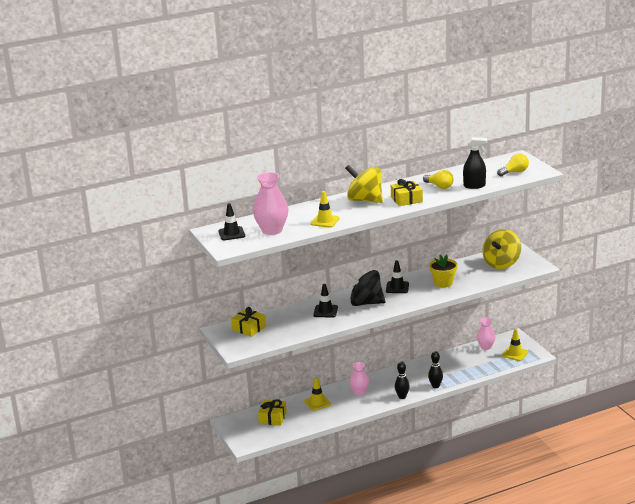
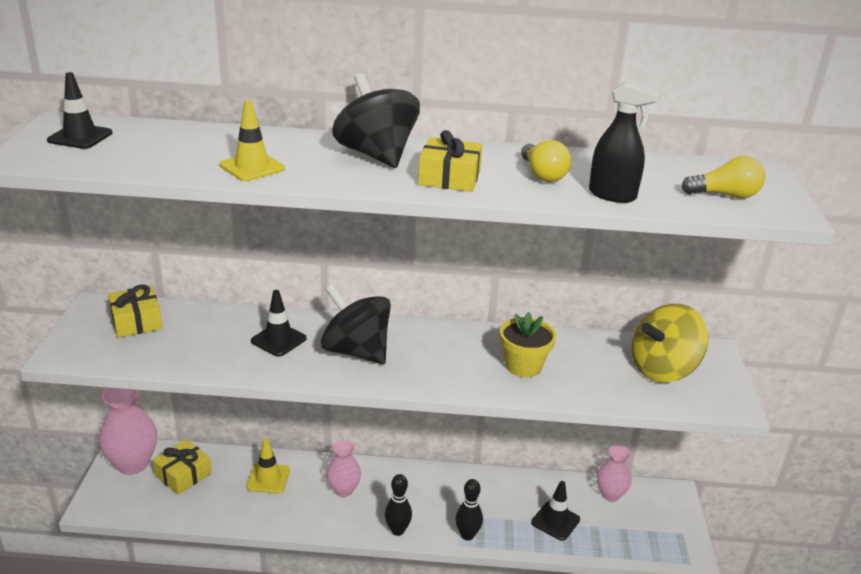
camera: 25 degrees right, 5 degrees up
pink vase [253,172,289,235] -> pink vase moved to [99,388,157,475]
yellow spinning top [345,165,383,203] -> black spinning top [332,73,420,168]
black traffic cone [386,260,409,293] -> black traffic cone moved to [531,481,580,541]
yellow traffic cone [502,329,528,361] -> none

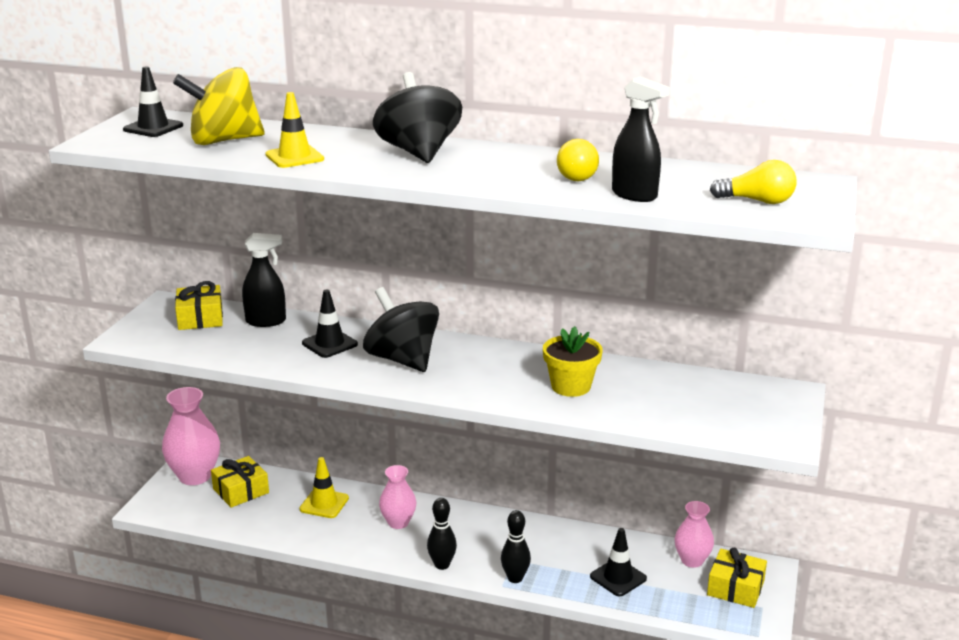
camera: 15 degrees right, 5 degrees down
yellow gift [418,130,482,192] -> yellow gift moved to [707,548,767,608]
yellow spinning top [632,304,708,382] -> yellow spinning top moved to [173,67,265,145]
none -> black spray bottle [242,233,286,327]

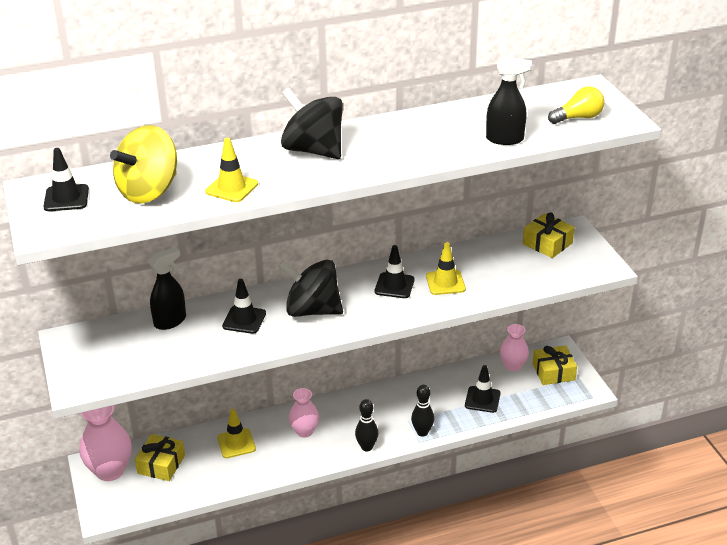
camera: 35 degrees left, 10 degrees up
yellow gift [175,281,223,330] -> yellow gift moved to [523,213,575,258]
yellow flower pot [543,326,603,397] -> yellow traffic cone [426,242,466,295]
yellow light bulb [557,139,599,181] -> none
none -> black traffic cone [375,245,414,298]

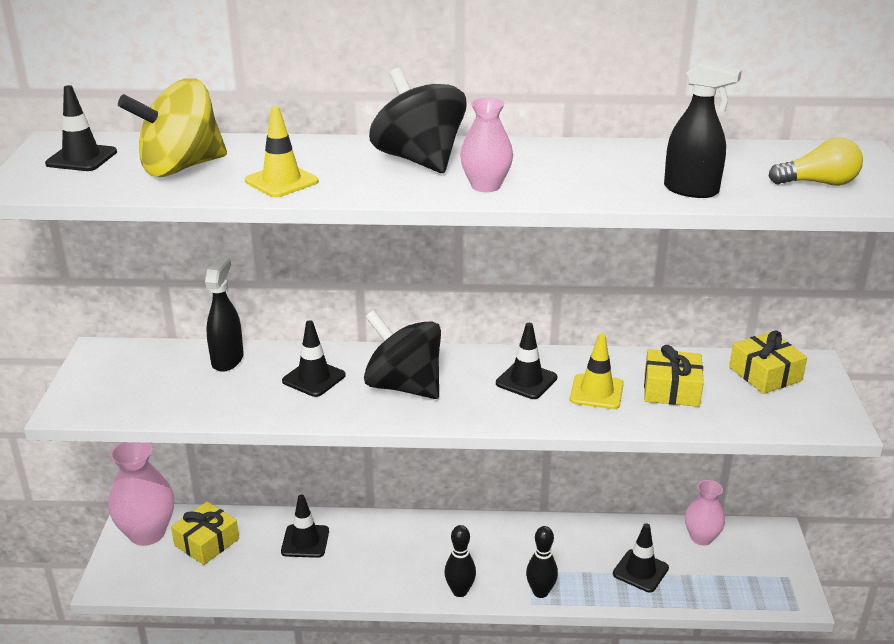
camera: 20 degrees right, 5 degrees down
black spray bottle [149,247,186,330] -> black spray bottle turned 60 degrees counterclockwise [205,257,244,372]
yellow traffic cone [217,409,256,458] -> black traffic cone [281,495,329,558]
pink vase [289,388,319,438] -> pink vase moved to [460,97,513,192]
yellow gift [533,345,577,385] -> yellow gift moved to [644,345,704,407]

